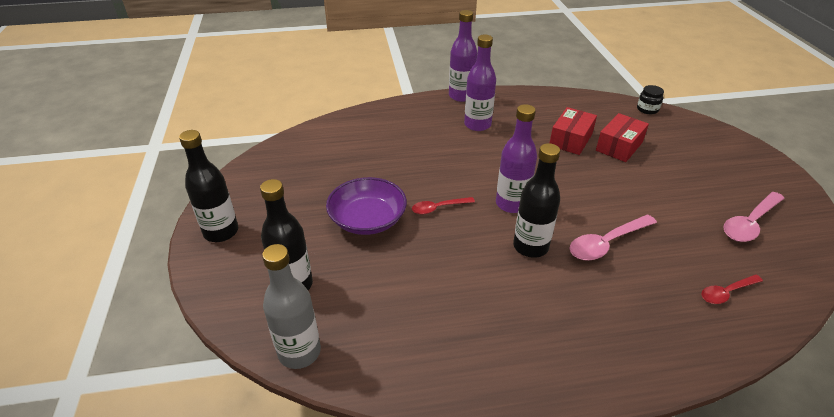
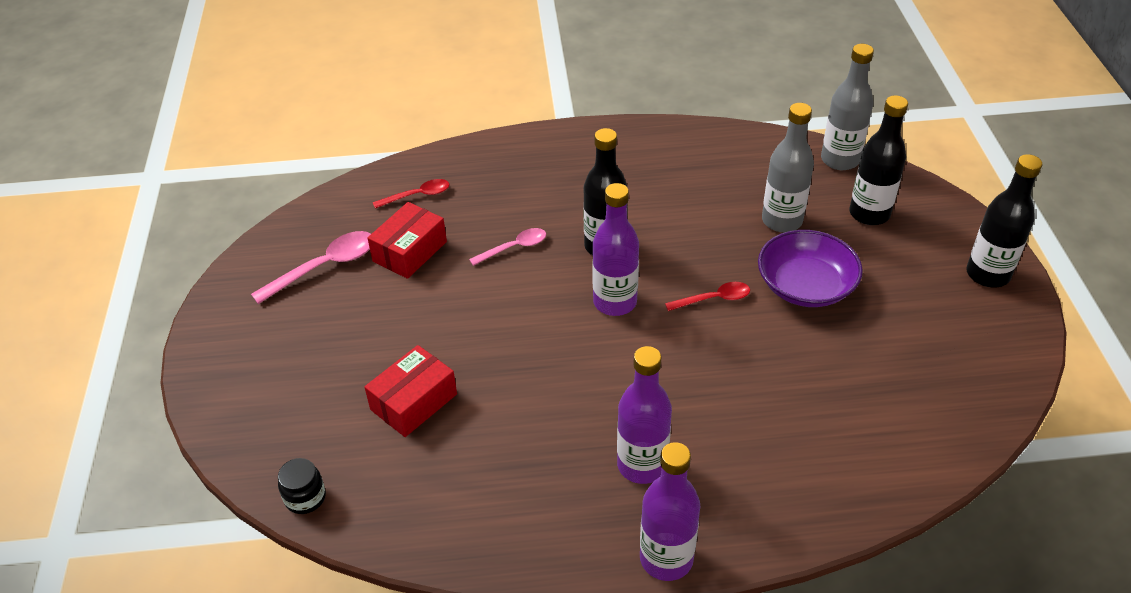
camera: 175 degrees left, 5 degrees up
red box [550,107,597,155] -> red box moved to [368,202,447,279]
pink spoon [570,215,657,261] -> pink spoon [469,228,546,266], size x0.63
none -> grey bottle [762,103,814,232]

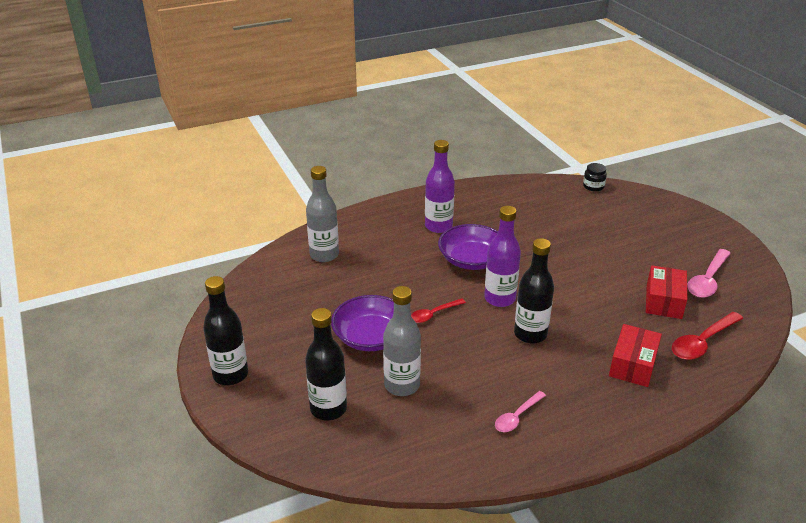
camera: 160 degrees right, 10 degrees down
red box [364,345,457,437] -> red box moved to [609,324,662,387]
red spoon [373,179,449,209] -> red spoon [672,312,743,360], size x1.60
pink spoon [469,228,546,266] -> pink spoon moved to [495,391,546,432]
purple bottle [640,442,700,581] -> none
grey bottle [821,44,874,170] -> grey bottle moved to [306,166,339,262]
none -> purple bowl [438,224,498,270]

